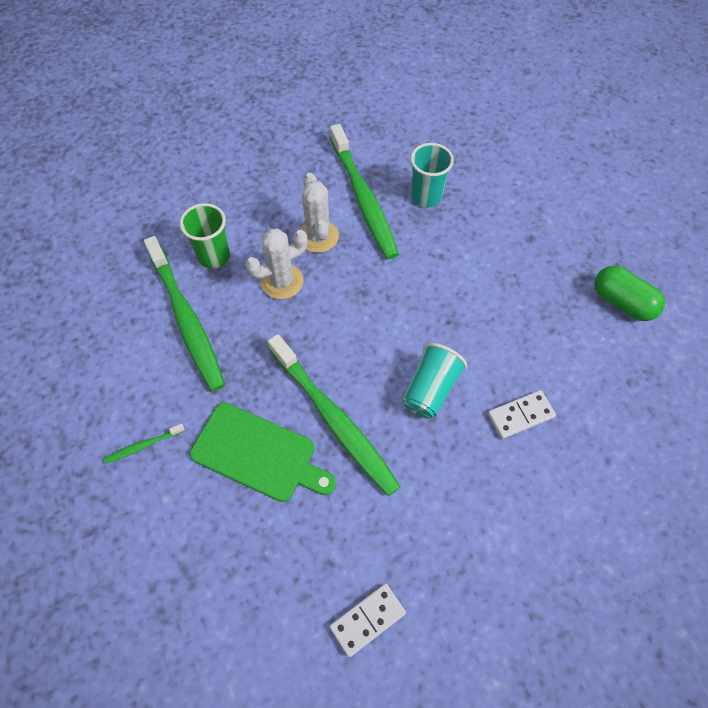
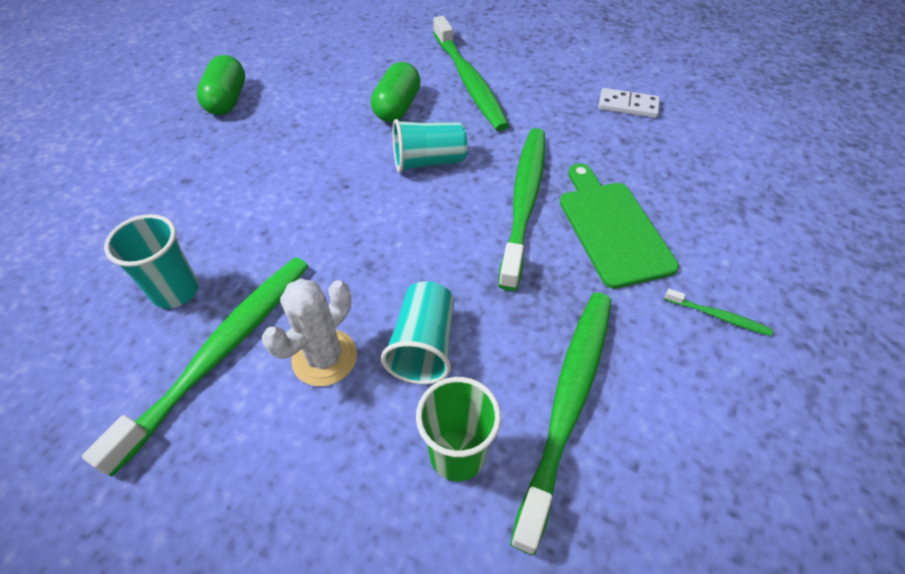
camera: 130 degrees left, 10 degrees down
white cactus [245,228,308,299] -> turquoise cup [381,281,454,384]
white domino [488,390,556,439] -> green capsule [371,62,421,122]
none -> green toothbrush [433,16,509,131]

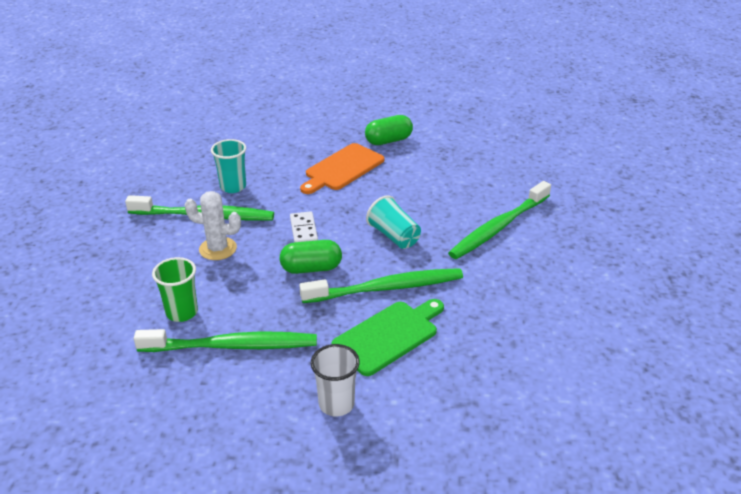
camera: 65 degrees right, 15 degrees down
green capsule [371,62,421,122] -> green capsule moved to [279,240,342,274]
turquoise cup [381,281,454,384] -> none
white domino [598,88,660,118] -> white domino moved to [290,211,318,242]
green toothbrush [664,289,773,336] -> white cup [311,344,360,416]
none -> orange cutting board [300,143,384,194]

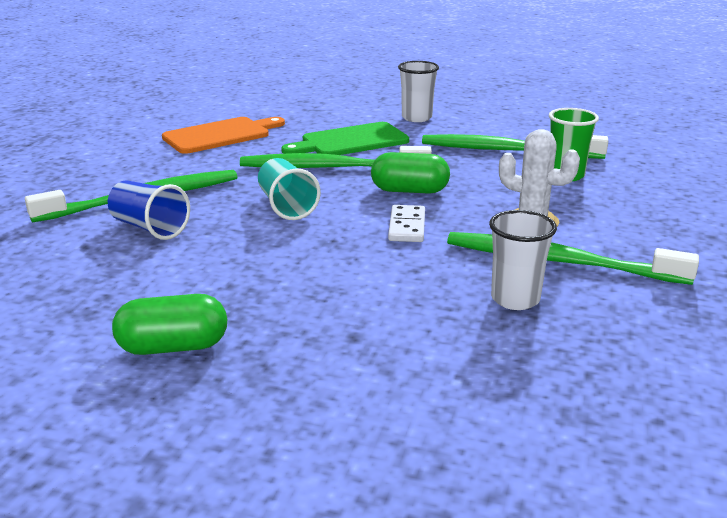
camera: 165 degrees left, 10 degrees down
turquoise cup [211,139,246,193] -> white cup [489,210,557,310]
orange cutting board [300,143,384,194] -> orange cutting board moved to [162,117,285,154]
none -> blue cup [108,180,190,240]

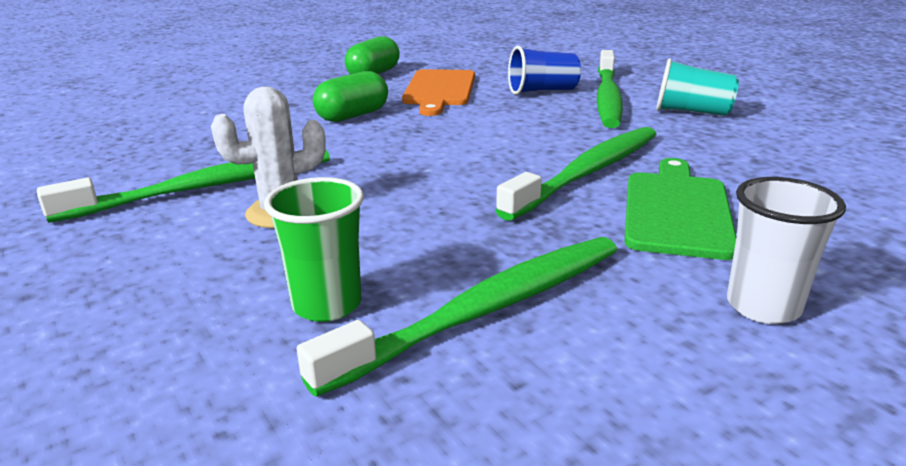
camera: 130 degrees right, 0 degrees up
orange cutting board [162,117,285,154] -> orange cutting board moved to [402,69,475,116]
turquoise cup [258,158,321,220] -> turquoise cup moved to [656,58,739,116]
green capsule [371,152,450,194] -> green capsule moved to [313,71,388,122]
white domino [388,205,425,242] -> none
white cup [489,210,557,310] -> none

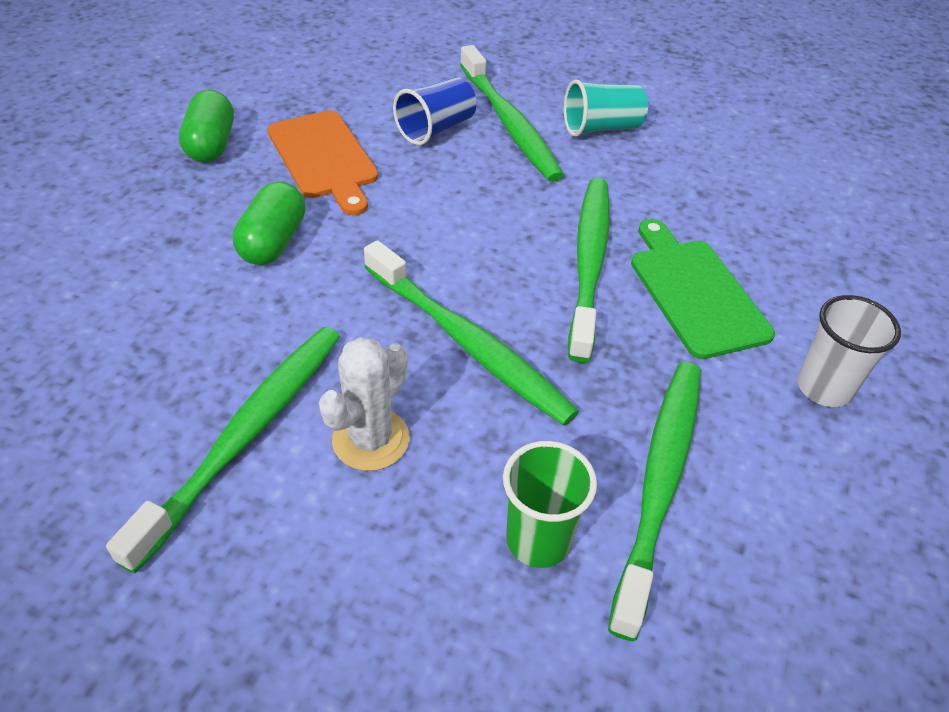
camera: 35 degrees left, 20 degrees up
none -> green toothbrush [364,240,579,426]

